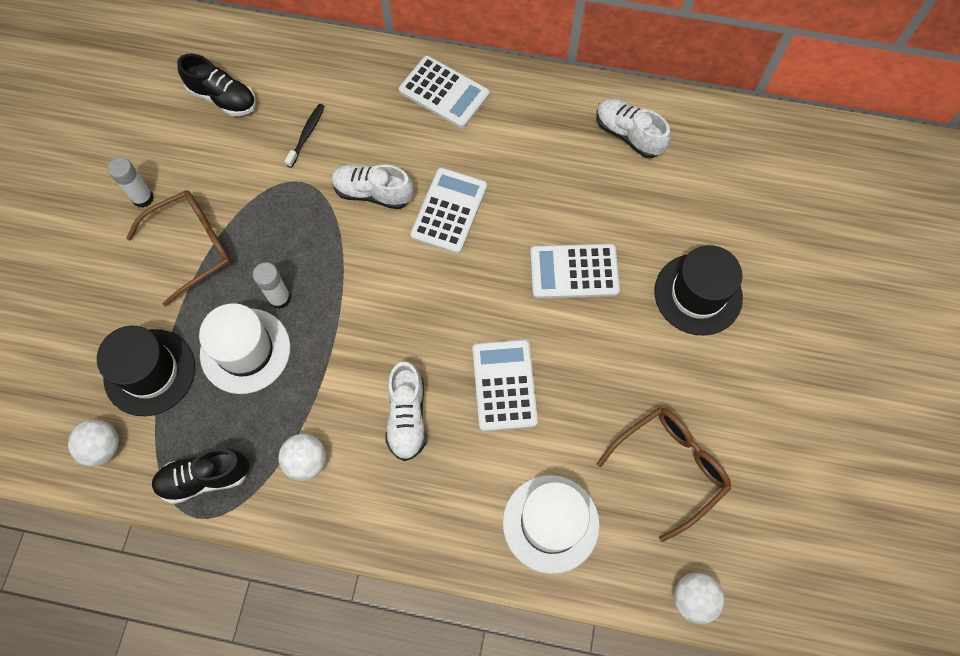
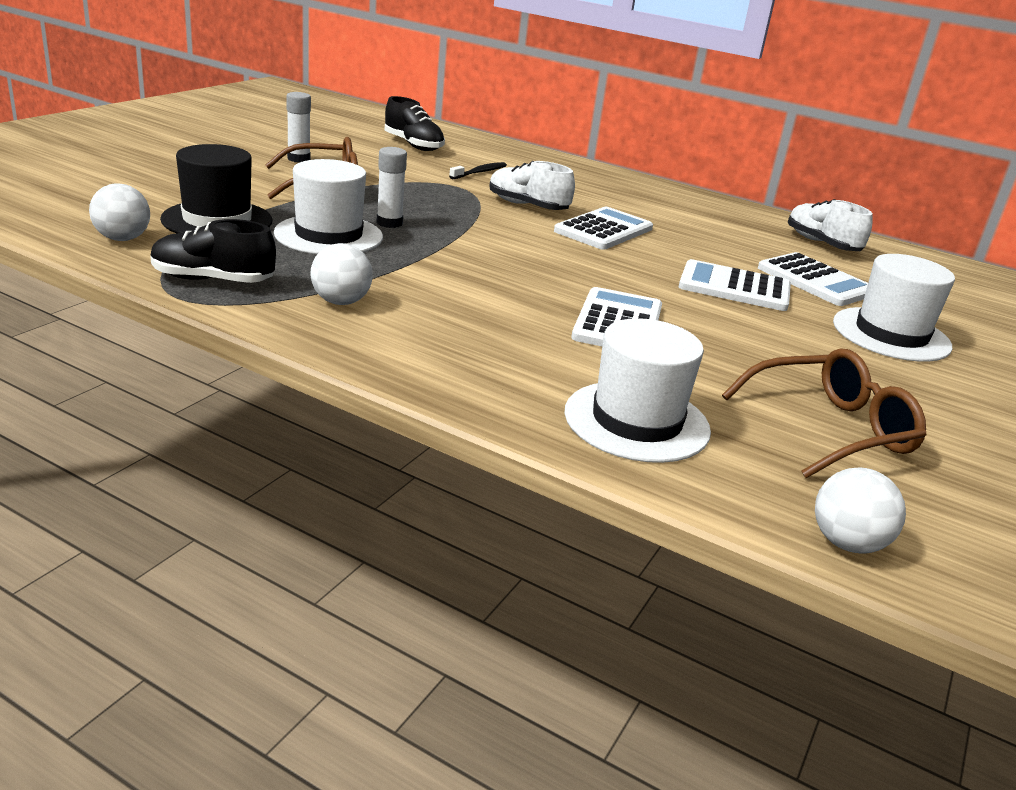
camera: 15 degrees right, 40 degrees down
white shoe [385,361,427,461] -> none
white calculator [399,56,490,128] -> white calculator moved to [758,252,868,306]
black hat [654,245,743,336] -> white hat [833,254,955,362]

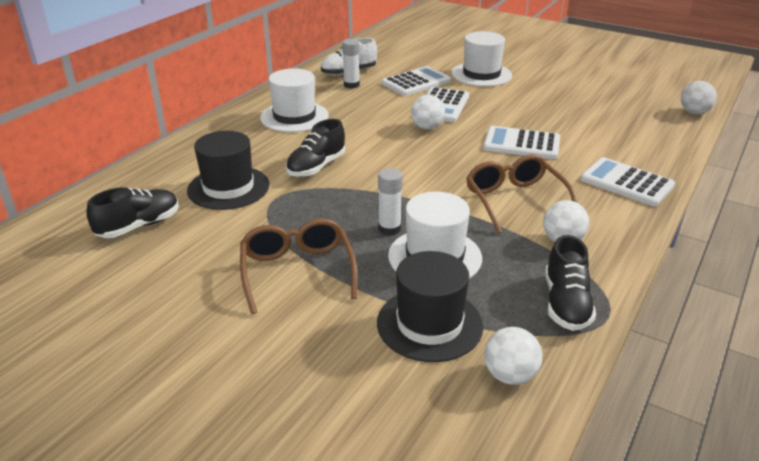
camera: 85 degrees left, 5 degrees up
white glue stick [286,92,311,163] -> white glue stick moved to [342,39,360,89]
black toothbrush [449,162,507,179] -> black hat [187,131,269,210]
white shoe [489,161,575,210] -> black shoe [286,119,345,177]
white calculator [554,207,653,250] -> white calculator moved to [581,157,675,206]
white hat [565,318,711,463] -> white hat moved to [260,68,329,132]
brown glasses [722,348,926,478] -> brown glasses moved to [466,154,577,234]
none -> white ball [411,95,445,129]

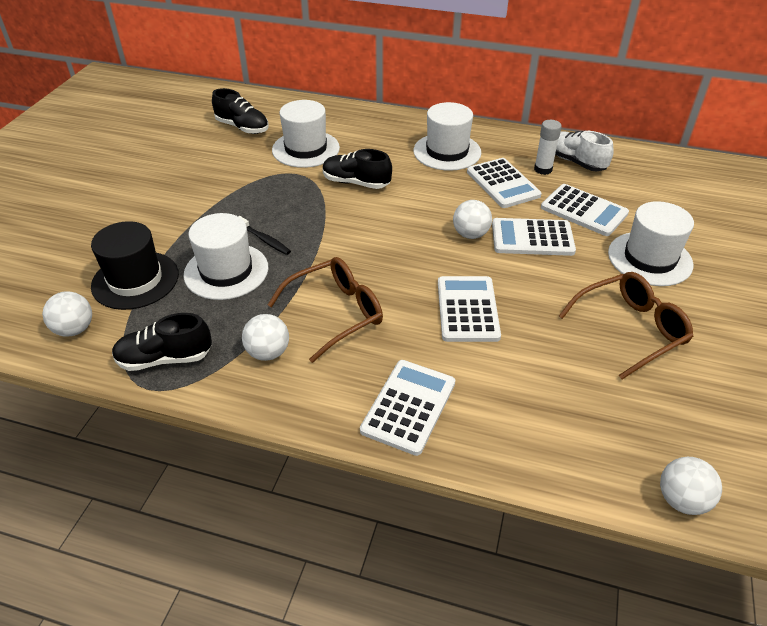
camera: 75 degrees right, 10 degrees up
black hat [187,131,269,210] -> white hat [272,100,340,168]
brown glasses [240,219,358,314] -> brown glasses moved to [559,272,694,379]
white glue stick [378,168,403,236] -> black toothbrush [238,216,291,255]
none -> white calculator [467,158,542,208]

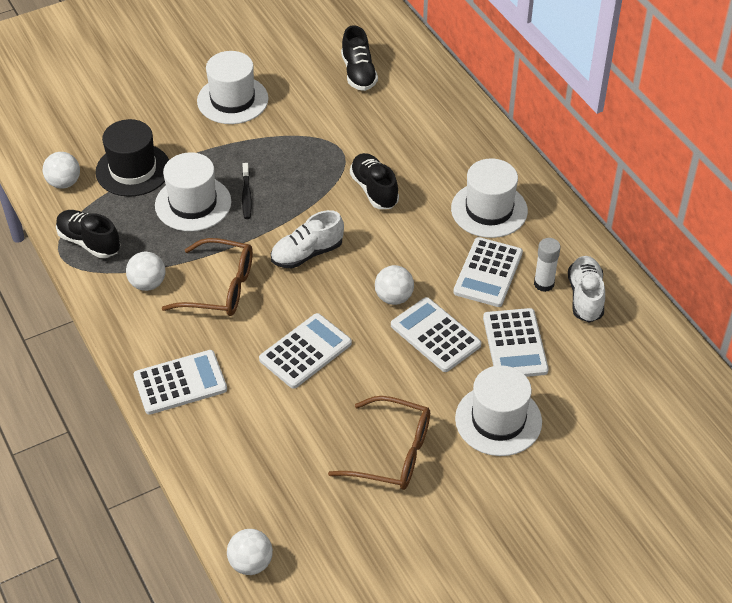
camera: 45 degrees right, 5 degrees up
white hat [272,100,340,168] -> white hat moved to [197,51,269,124]
none -> white shoe [271,210,344,268]

